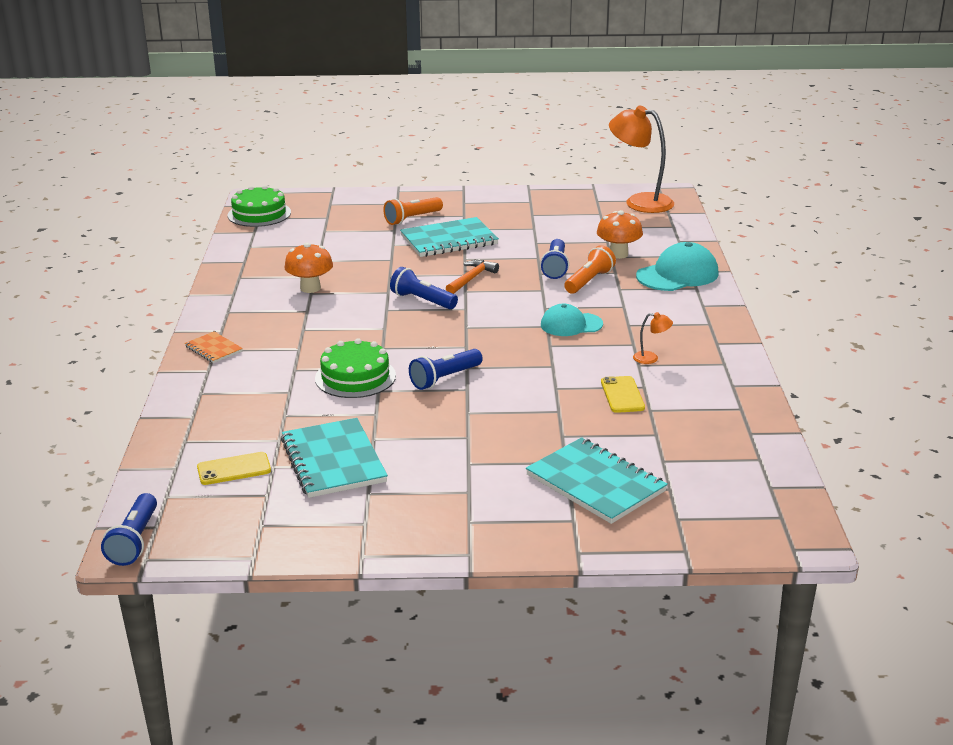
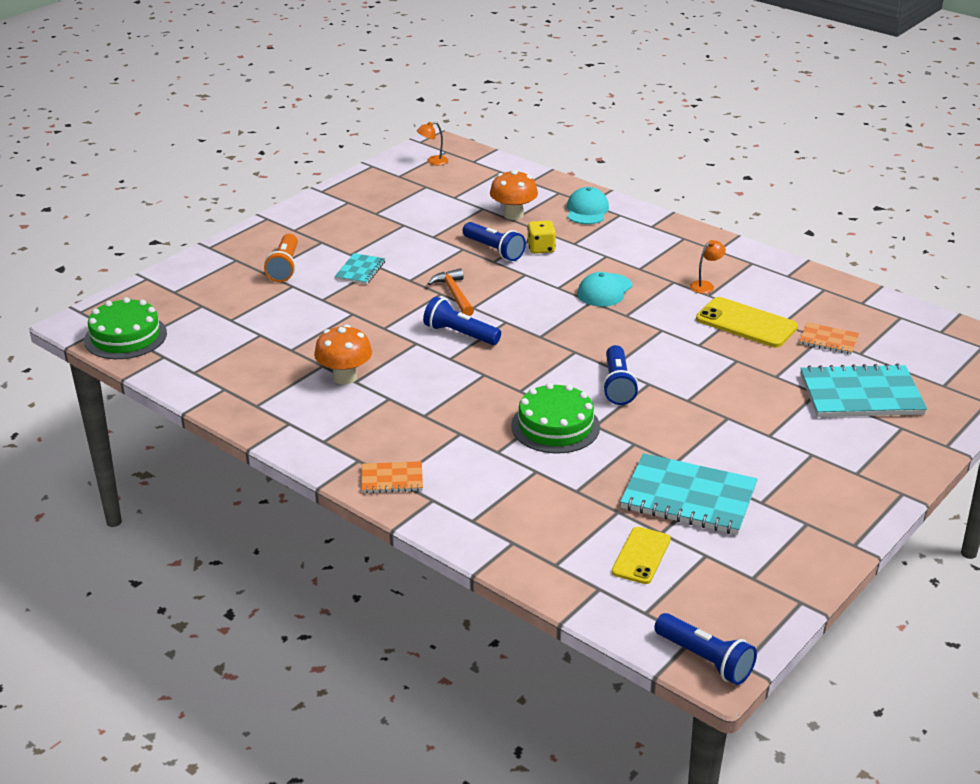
camera: 50 degrees left, 5 degrees up
blue flashlight [390,267,458,309] -> blue flashlight turned 45 degrees clockwise [423,297,501,345]
turquoise notebook [400,217,499,257] -> turquoise notebook [335,253,385,284], size x0.51
orange flashlight [564,245,616,294] -> yellow dice [527,221,556,254]
yellow phone [601,376,645,413] -> yellow phone [696,297,798,347], size x1.52
orange lamp [609,105,674,213] -> orange lamp [417,122,448,165], size x0.41
turquoise cap [636,242,719,291] -> turquoise cap [567,187,609,224], size x0.66
none -> orange notebook [799,322,859,354]

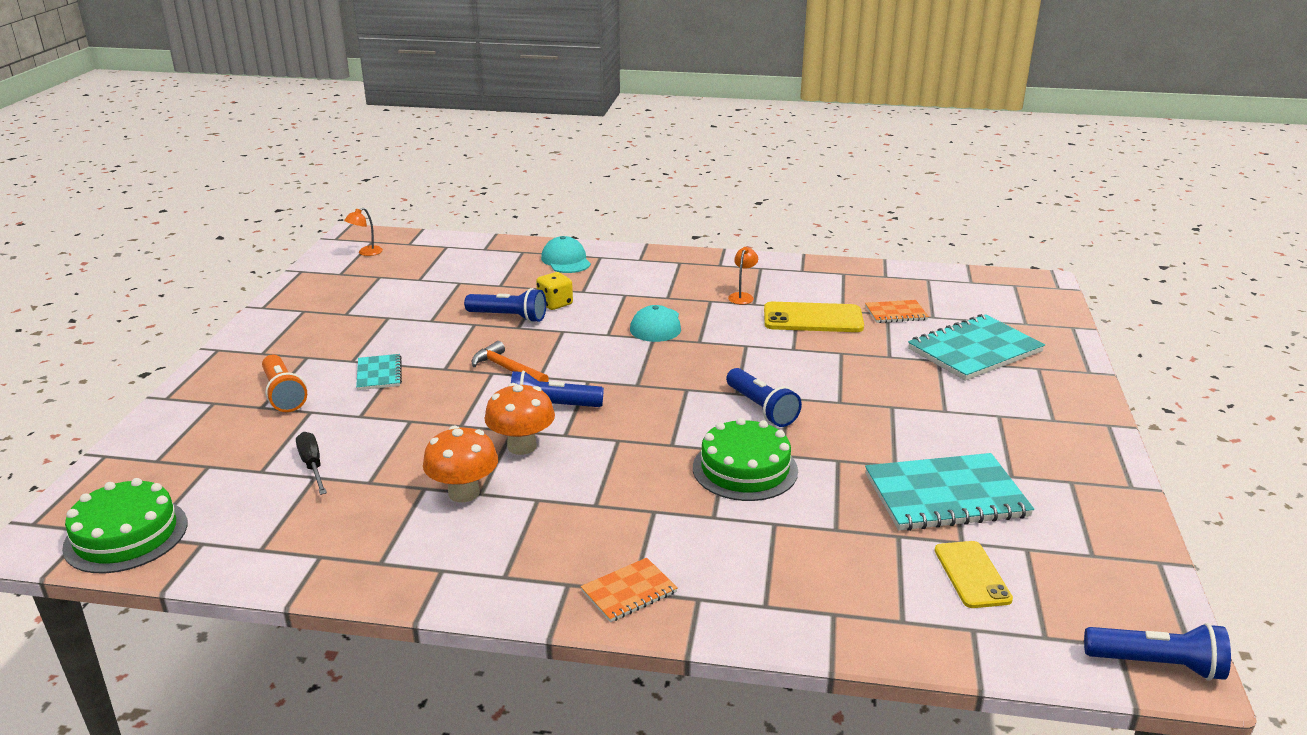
camera: 30 degrees left, 5 degrees down
orange mushroom [490,170,538,220] -> orange mushroom moved to [485,383,555,455]
none -> black screwdriver [296,432,327,495]

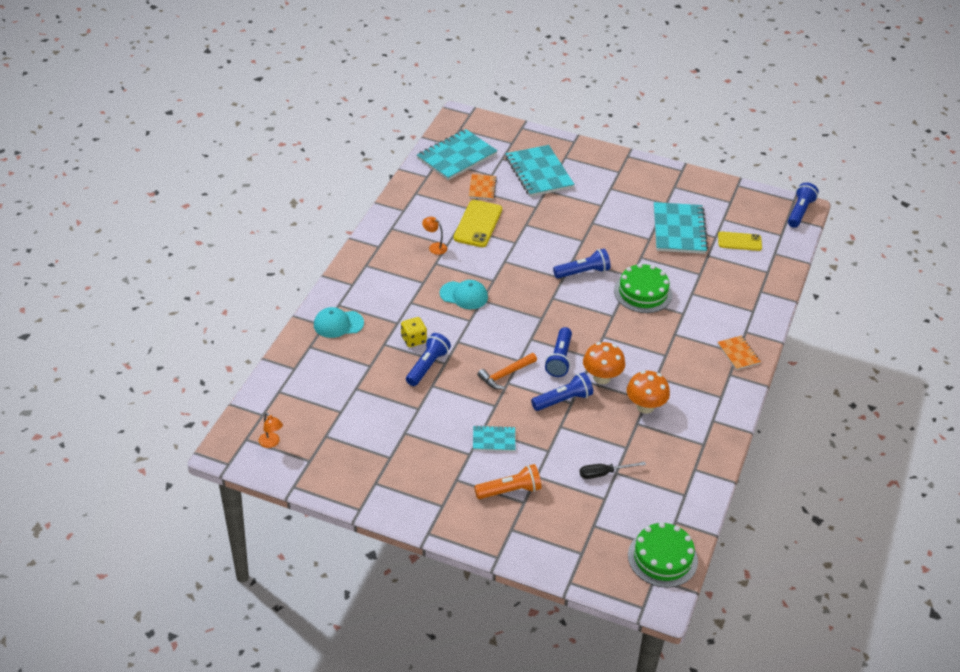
camera: 80 degrees left, 15 degrees up
none -> turquoise notebook [417,129,497,180]
none -> blue flashlight [531,372,593,411]

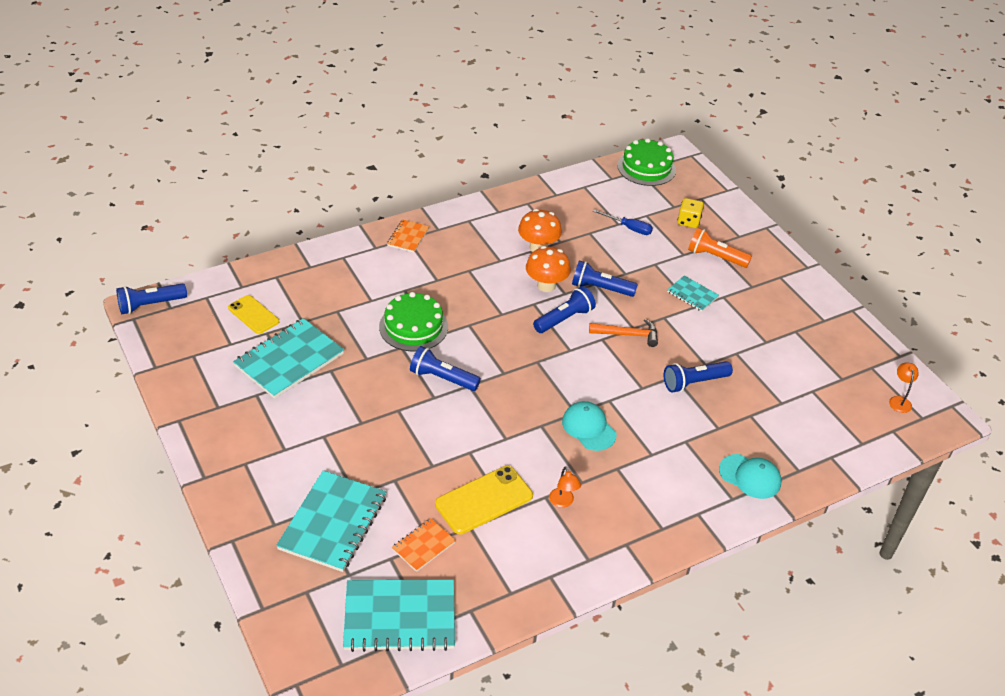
camera: 140 degrees left, 0 degrees up
yellow dice [401,317,427,347] -> yellow dice moved to [678,198,704,228]
black screwdriver [580,462,646,479] -> blue screwdriver [593,209,653,235]

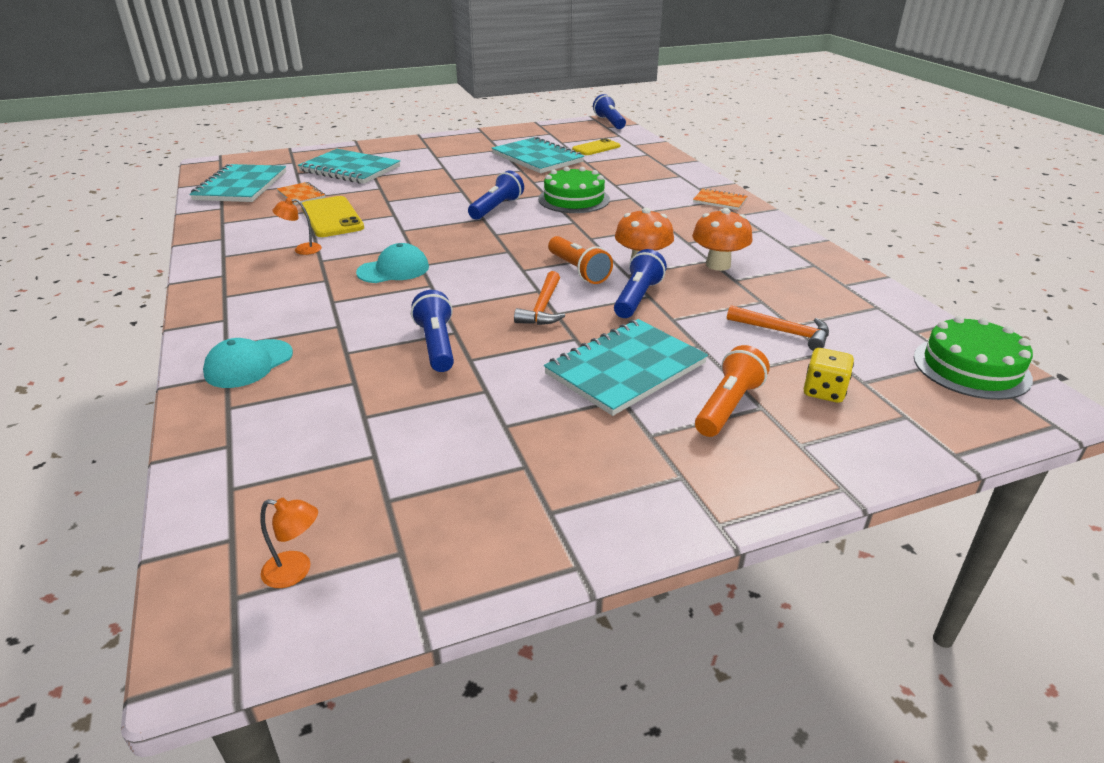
camera: 100 degrees right, 10 degrees down
blue flashlight [533,286,596,333] -> orange flashlight [548,236,613,284]
blue screwdriver [593,209,653,235] -> orange hammer [727,305,829,351]
turquoise notebook [667,275,719,312] -> turquoise notebook [544,319,708,416], size x1.95

